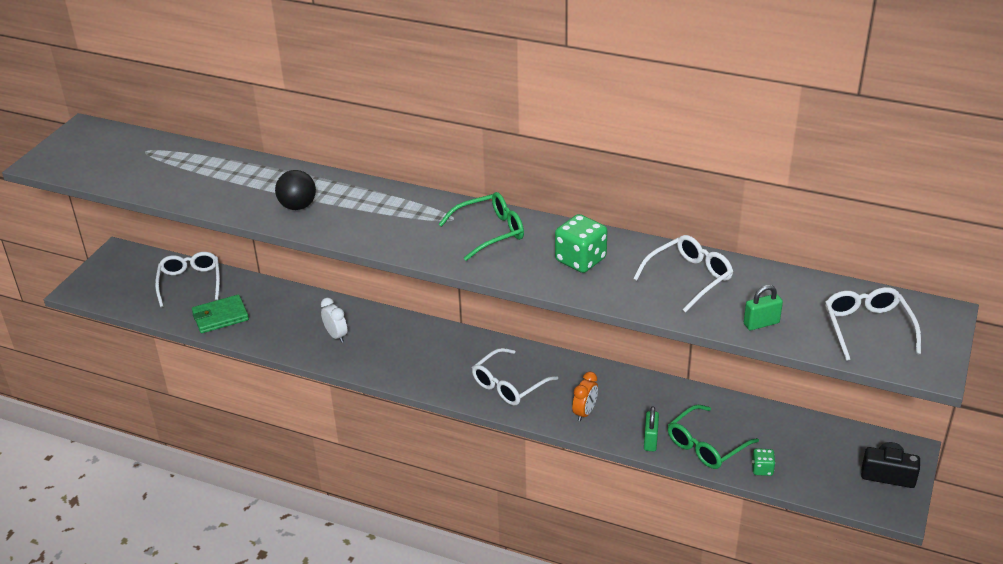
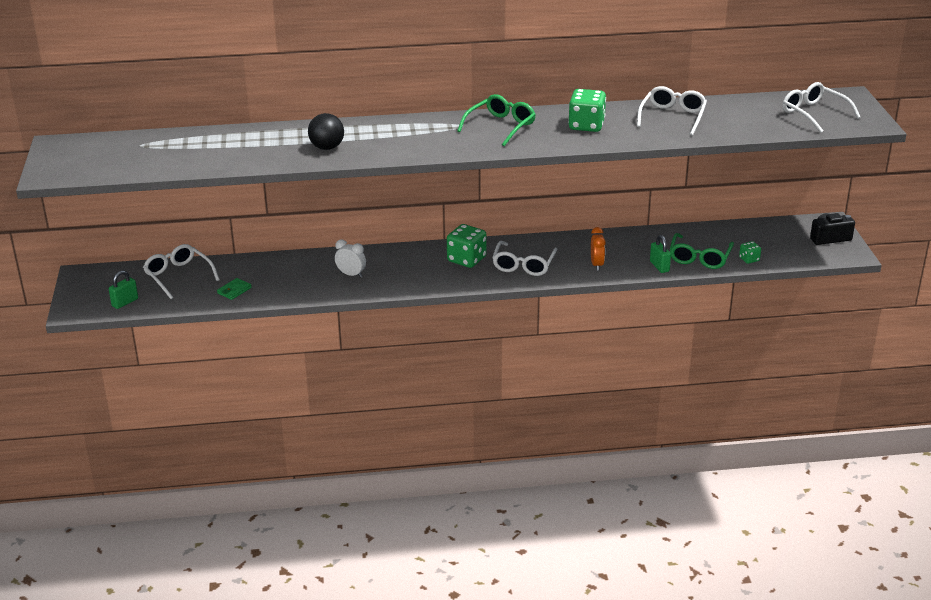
camera: 30 degrees left, 5 degrees down
green wallet [192,295,249,333] -> green wallet [217,278,252,300], size x0.60
green padlock [744,285,783,330] -> green padlock moved to [109,270,138,309]
none -> green dice [447,224,487,268]

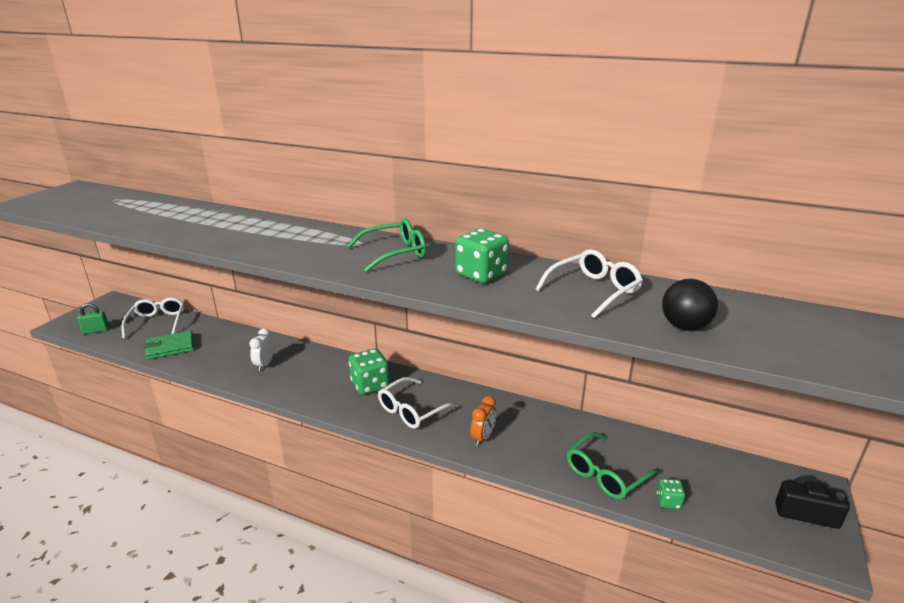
camera: 30 degrees right, 5 degrees down
green wallet [217,278,252,300] -> green wallet [144,330,194,360], size x1.66
black ball [308,113,344,150] -> black ball moved to [662,279,718,330]
white clock [335,240,366,277] -> white clock turned 135 degrees counterclockwise [249,328,274,371]
green padlock [650,235,671,273] -> none
white glasses [782,82,861,133] -> none

